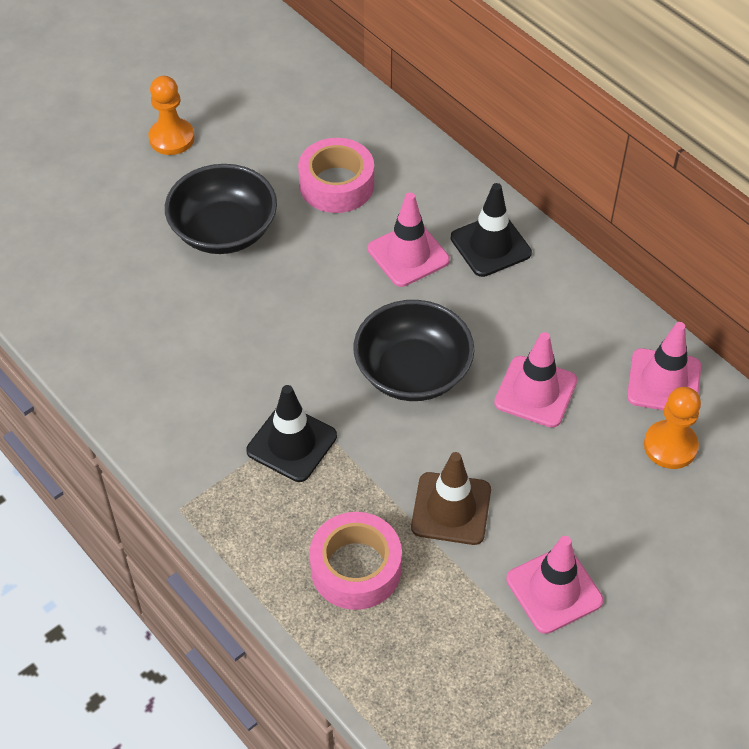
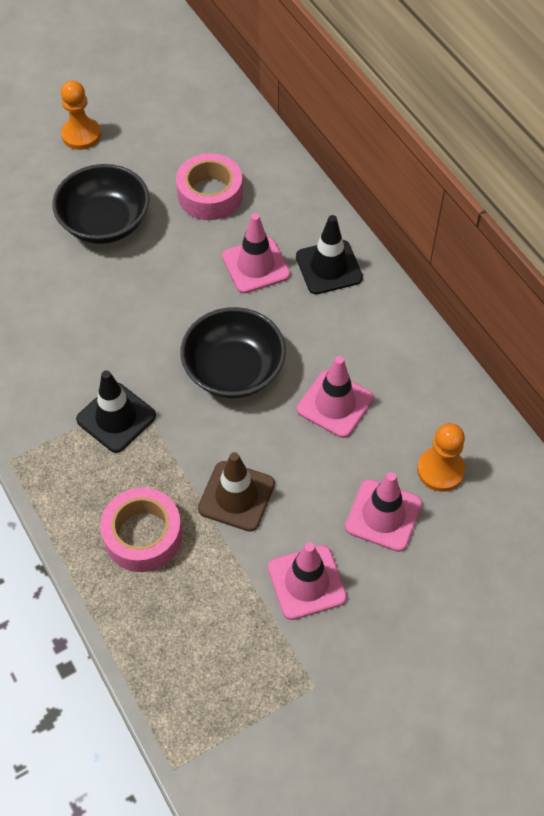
camera: 10 degrees right, 5 degrees up
pink traffic cone [627,322,701,410] -> pink traffic cone moved to [345,472,422,552]

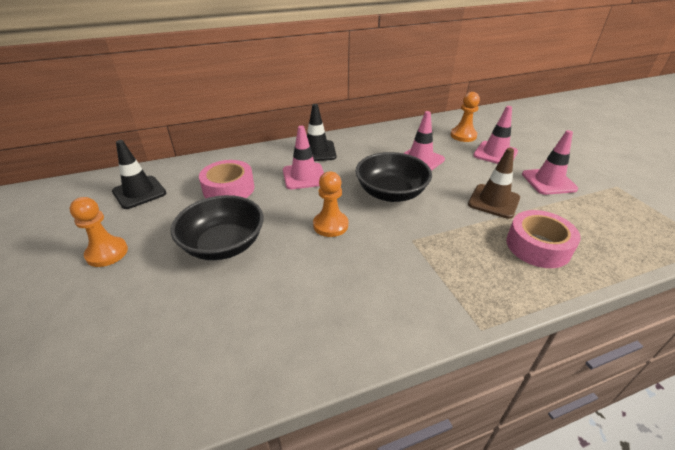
camera: 80 degrees left, 20 degrees down
black traffic cone [76,370,156,453] -> black traffic cone moved to [112,140,166,209]
none -> orange pawn [313,171,348,237]

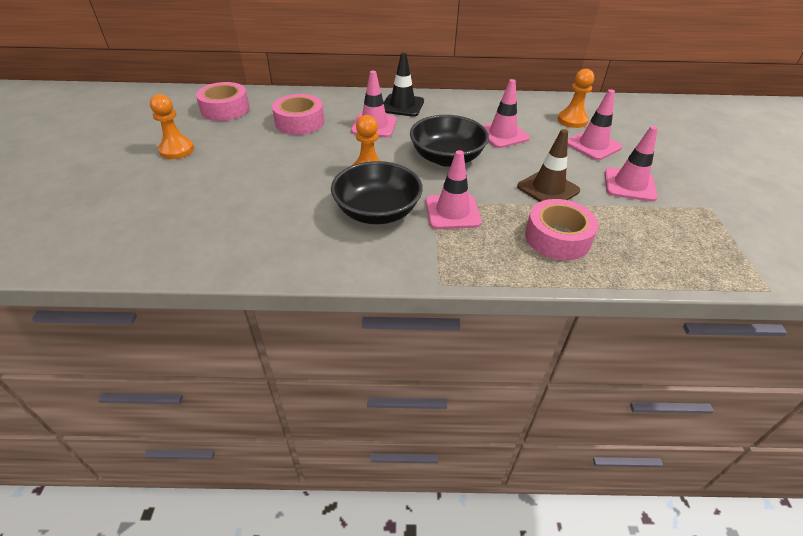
camera: 20 degrees right, 5 degrees up
black traffic cone [112,140,166,209] -> pink tape [196,82,249,121]
black bowl [171,195,264,260] -> black bowl moved to [331,161,423,224]
none -> pink traffic cone [426,150,482,229]

